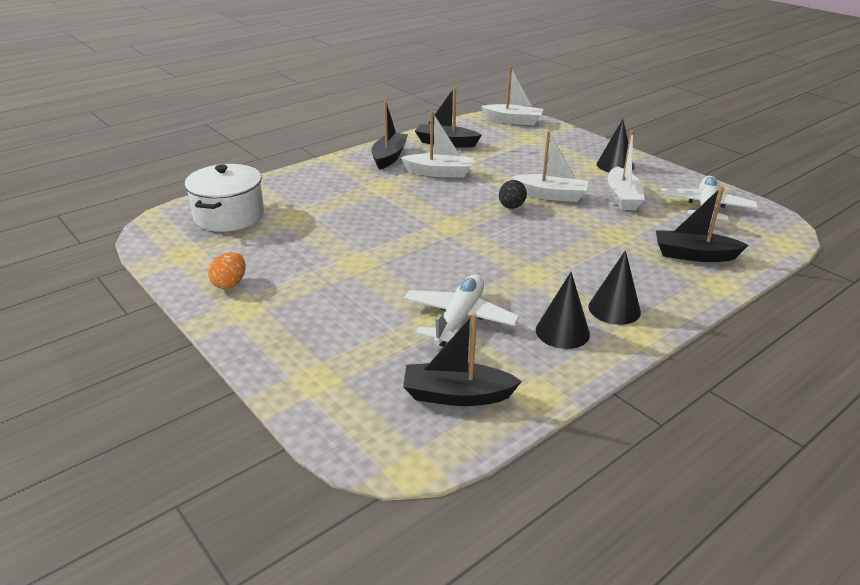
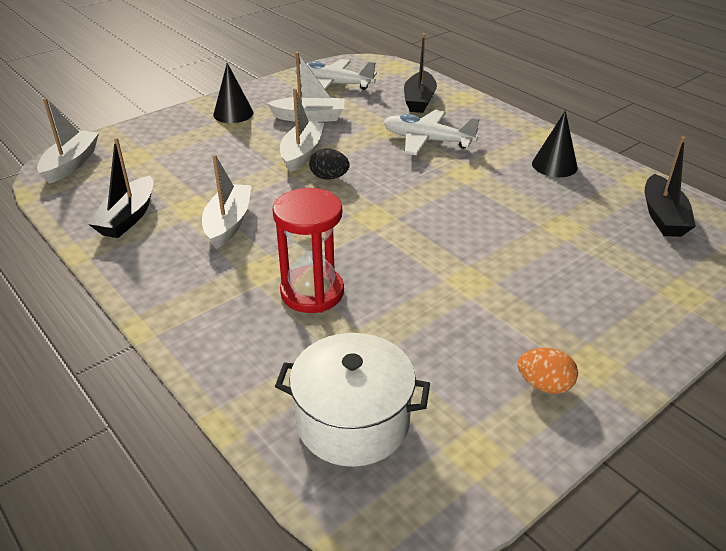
camera: 90 degrees left, 5 degrees up
black boat [372,101,408,170] -> none
white plane [403,275,520,347] -> white plane moved to [384,109,479,155]
black cone [589,250,641,325] -> none
none -> red hourglass [272,188,344,313]

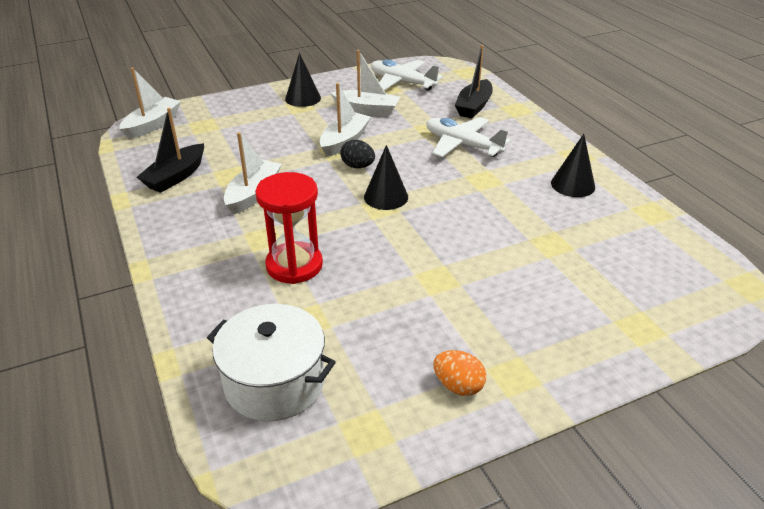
camera: 15 degrees right, 0 degrees up
black boat [645,136,696,237] -> none
none -> black cone [364,145,408,210]

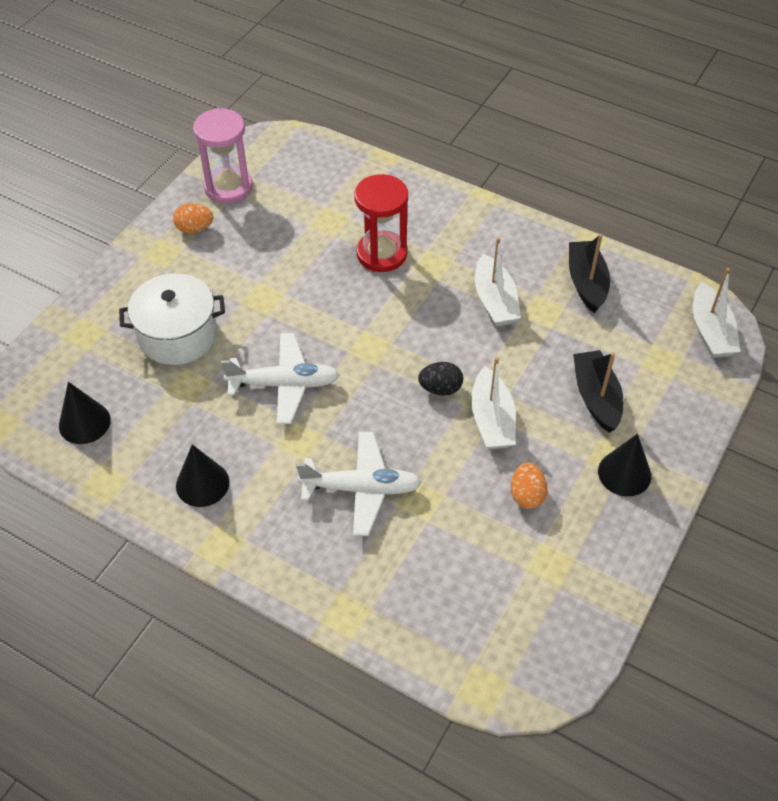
camera: 145 degrees right, 15 degrees up
white pot [207,304,336,421] -> white pot moved to [119,273,225,365]
white boat [331,50,400,116] -> orange egg [511,462,547,509]
black cone [364,145,408,210] -> black cone moved to [59,382,111,444]
white plane [371,59,443,91] -> white plane moved to [221,333,340,424]
black boat [455,45,493,119] -> black boat moved to [573,350,623,433]
none -> pink hourglass [193,108,253,204]

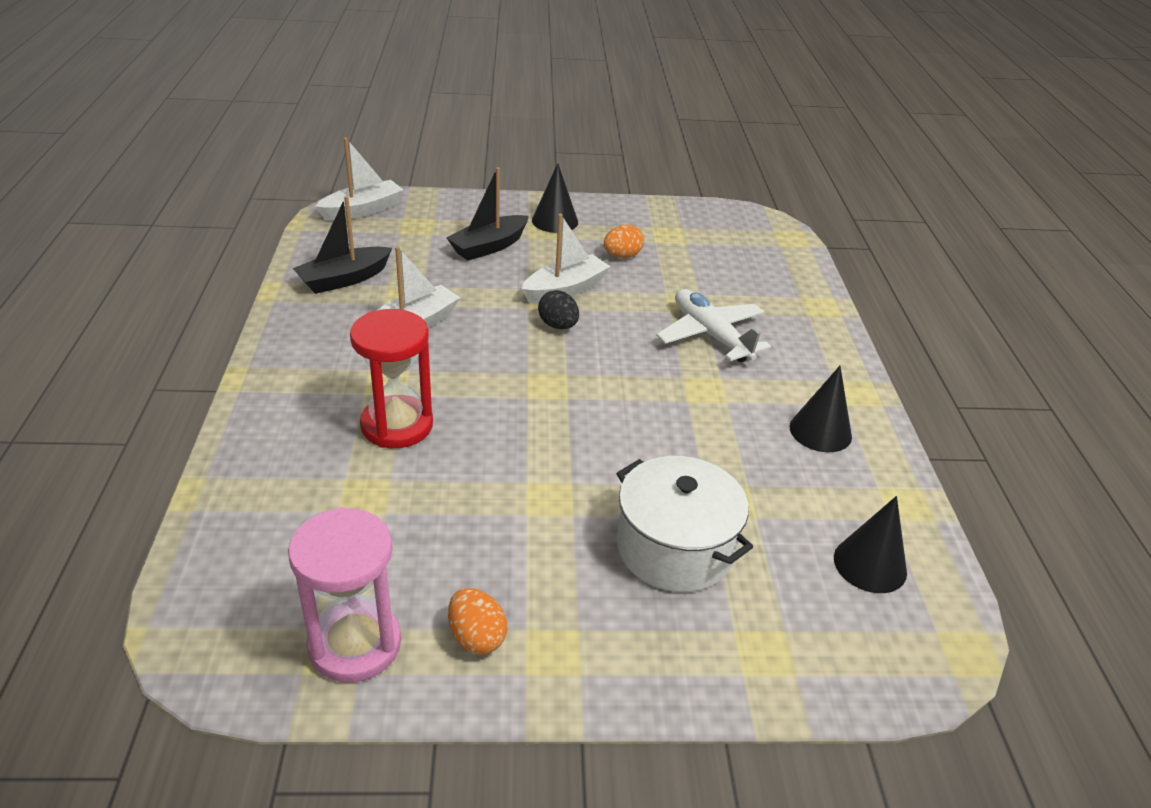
camera: 125 degrees left, 15 degrees down
white plane [221,333,340,424] -> none

